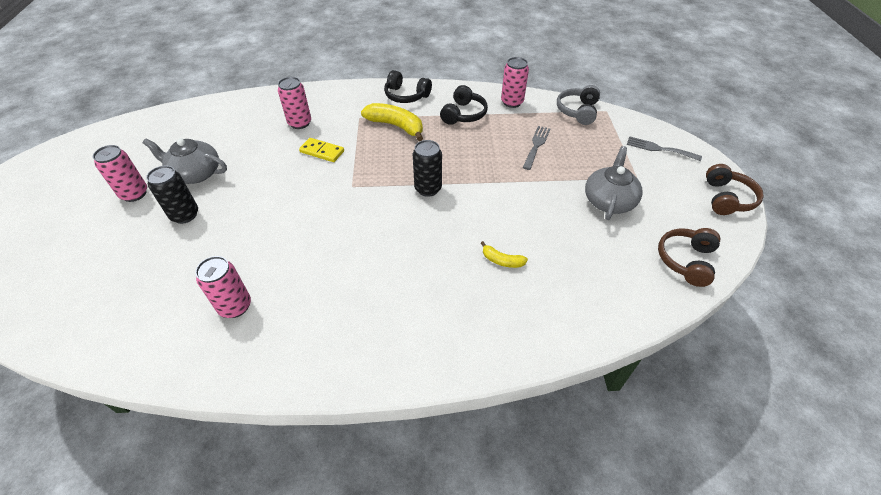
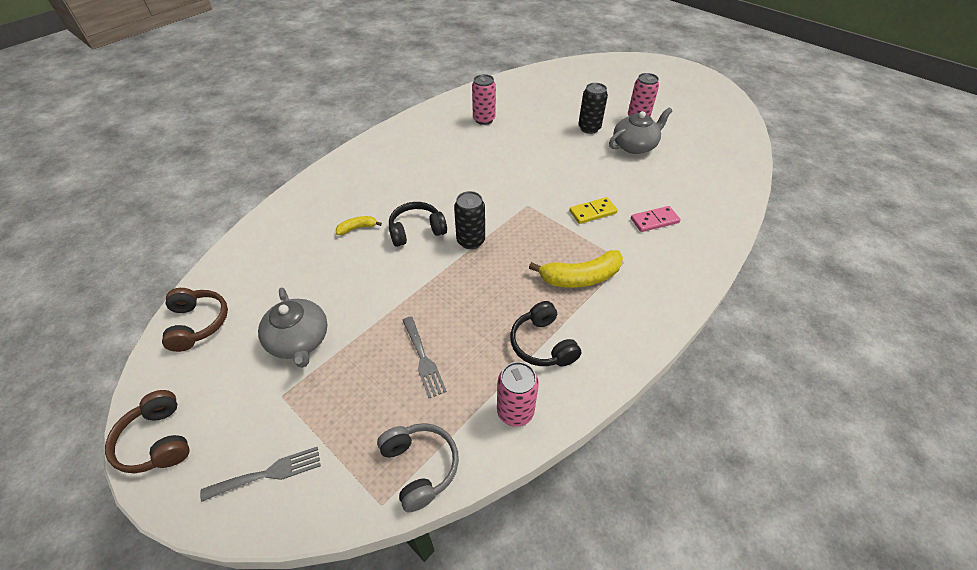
camera: 135 degrees right, 0 degrees up
pink can [278,77,311,129] -> pink domino [631,206,680,232]
black headphones [384,70,432,103] -> black headphones moved to [389,202,447,247]

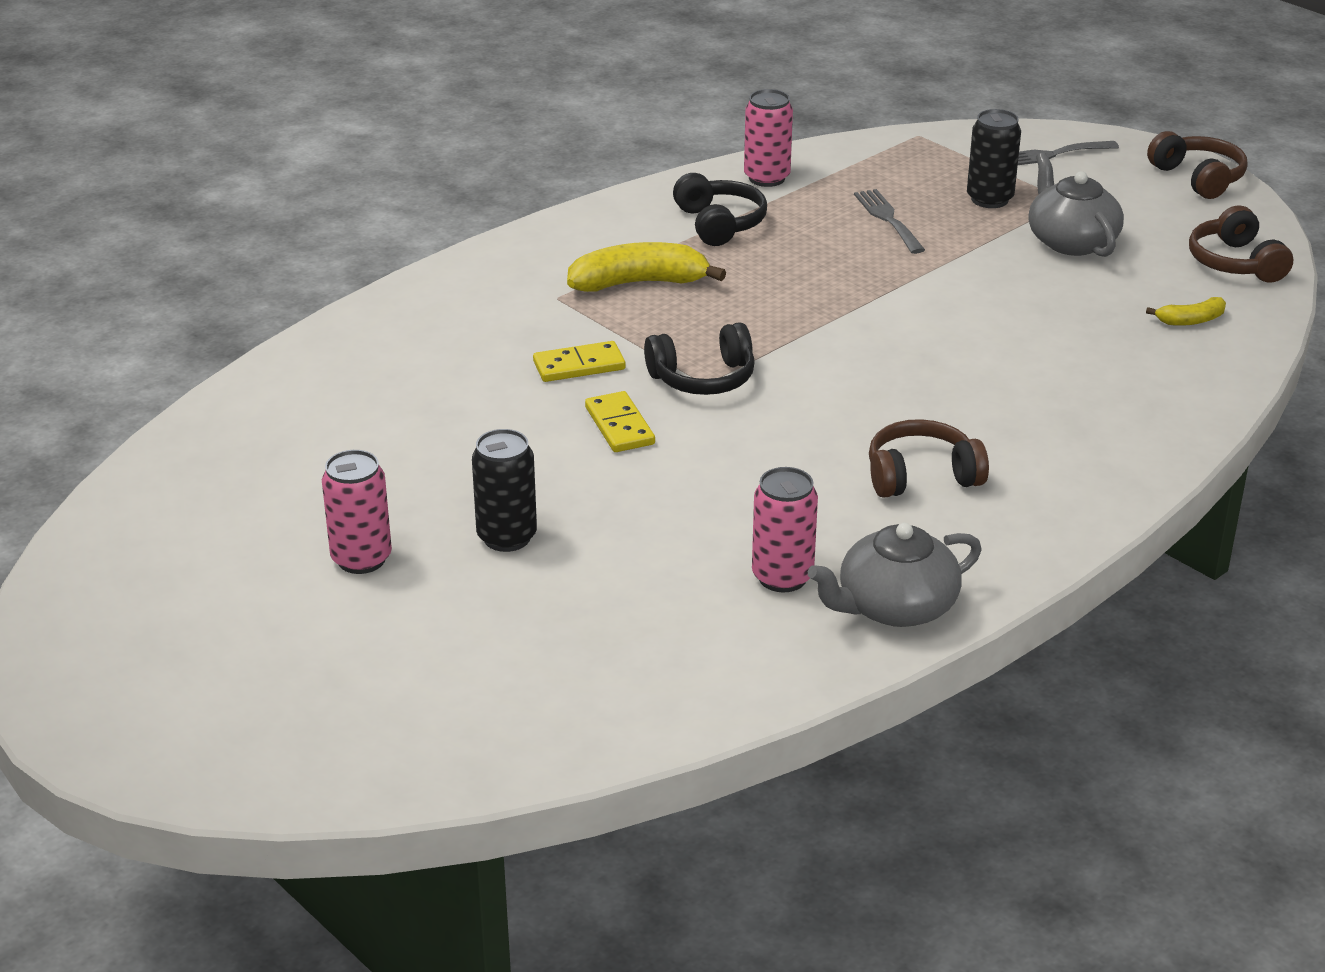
camera: 175 degrees left, 15 degrees down
yellow banana [336,216,382,235] -> yellow banana moved to [1146,297,1226,326]
grey headphones [377,423,459,513] -> none
black headphones [389,202,447,247] -> black headphones moved to [644,322,755,395]
black can [454,191,485,249] -> black can moved to [967,109,1021,208]
grey teapot [609,107,673,154] -> grey teapot moved to [808,523,982,627]
pink domino [631,206,680,232] -> none
none -> yellow domino [585,391,655,452]
none -> brown headphones [869,419,989,498]

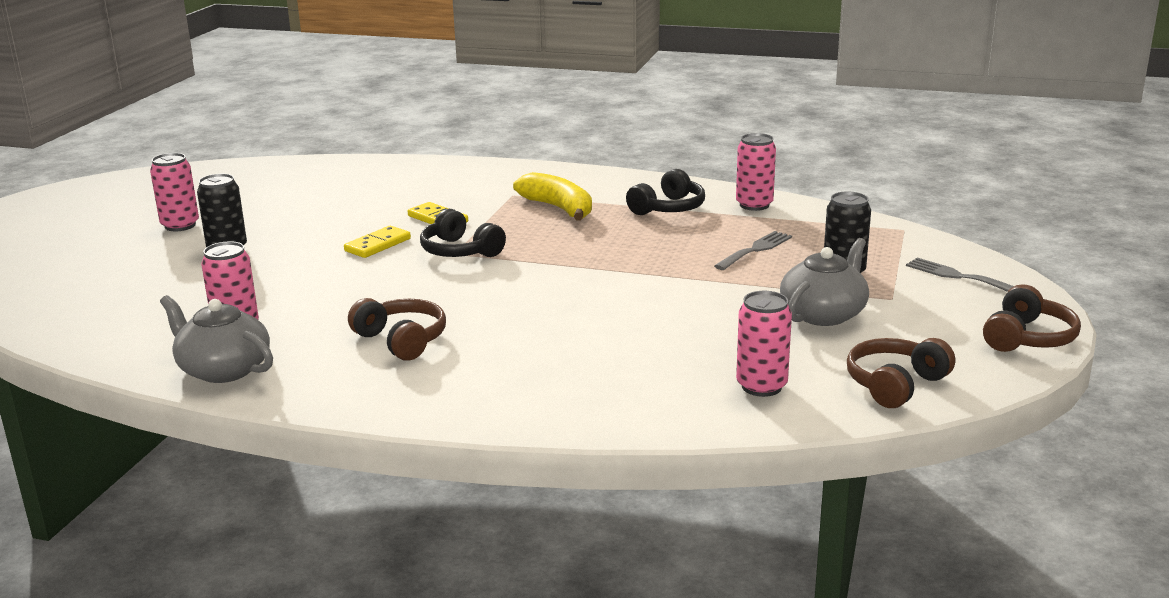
camera: 60 degrees right, 10 degrees down
yellow banana [1146,297,1226,326] -> pink can [736,291,792,397]

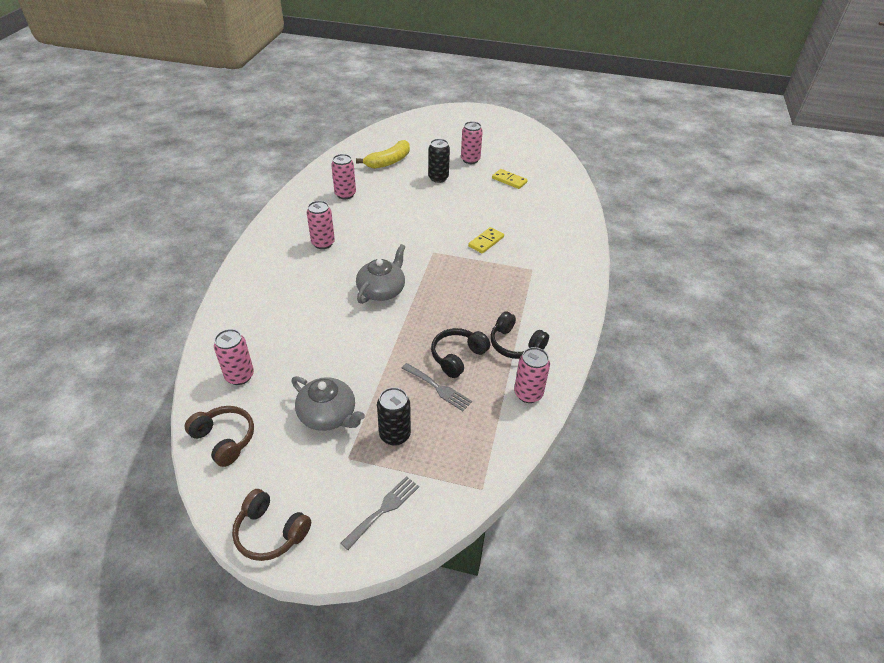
camera: 85 degrees right, 20 degrees up
grey teapot [160,295,273,383] -> grey teapot moved to [356,244,405,304]
yellow domino [344,226,411,258] -> yellow domino moved to [492,169,528,189]
brown headphones [348,298,446,361] -> pink can [307,201,335,249]
black headphones [420,209,506,257] -> black headphones moved to [431,328,490,378]
yellow banana [513,172,592,221] -> yellow banana moved to [356,140,410,169]

